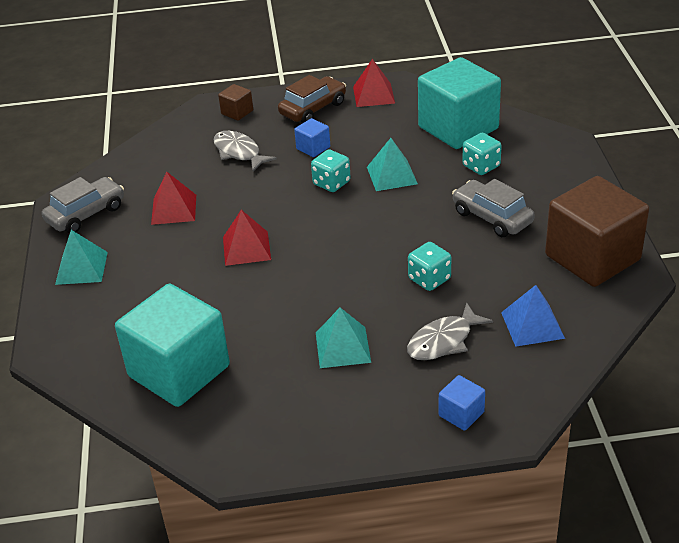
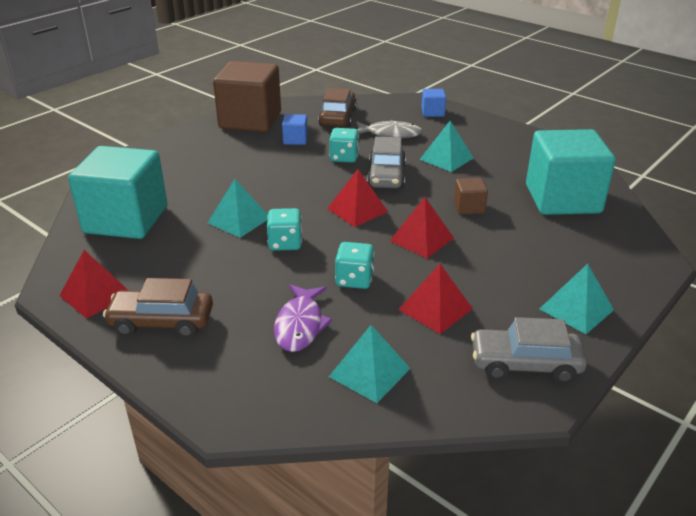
camera: 135 degrees left, 5 degrees down
grey fish [213,131,277,171] -> purple fish [274,284,333,352]
brown cube [218,84,253,121] -> brown cube moved to [454,178,488,215]
blue cube [294,118,330,157] -> blue cube moved to [282,114,308,145]
grey car [452,179,535,237] -> grey car moved to [367,137,406,189]
turquoise dice [462,133,502,175] -> turquoise dice moved to [335,242,375,289]
blue pyramid [501,285,565,347] -> brown car [318,88,357,128]
none -> red pyramid [327,169,388,227]
none -> turquoise pyramid [329,325,411,403]

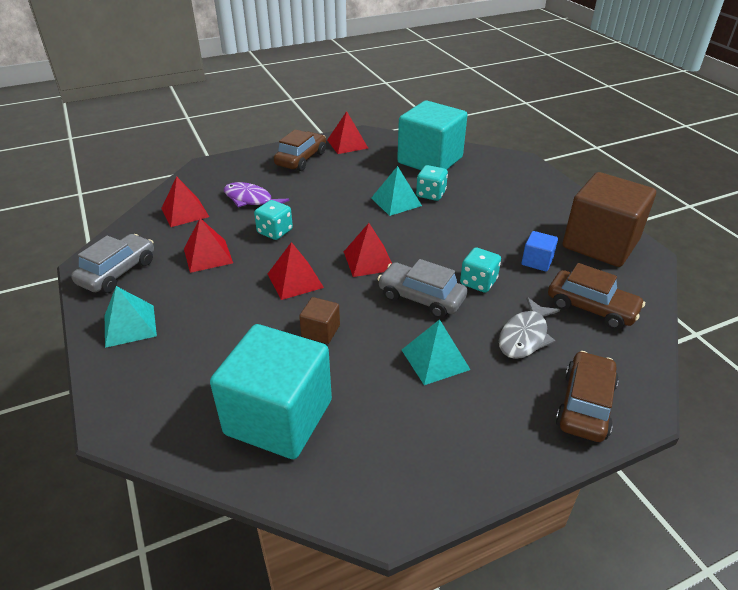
camera: 115 degrees right, 5 degrees up
turquoise dice [267,208,302,251] -> turquoise dice moved to [416,165,448,201]
turquoise pyramid [329,325,411,403] -> red pyramid [161,176,209,227]
blue cube [421,89,446,117] -> brown car [555,351,619,442]

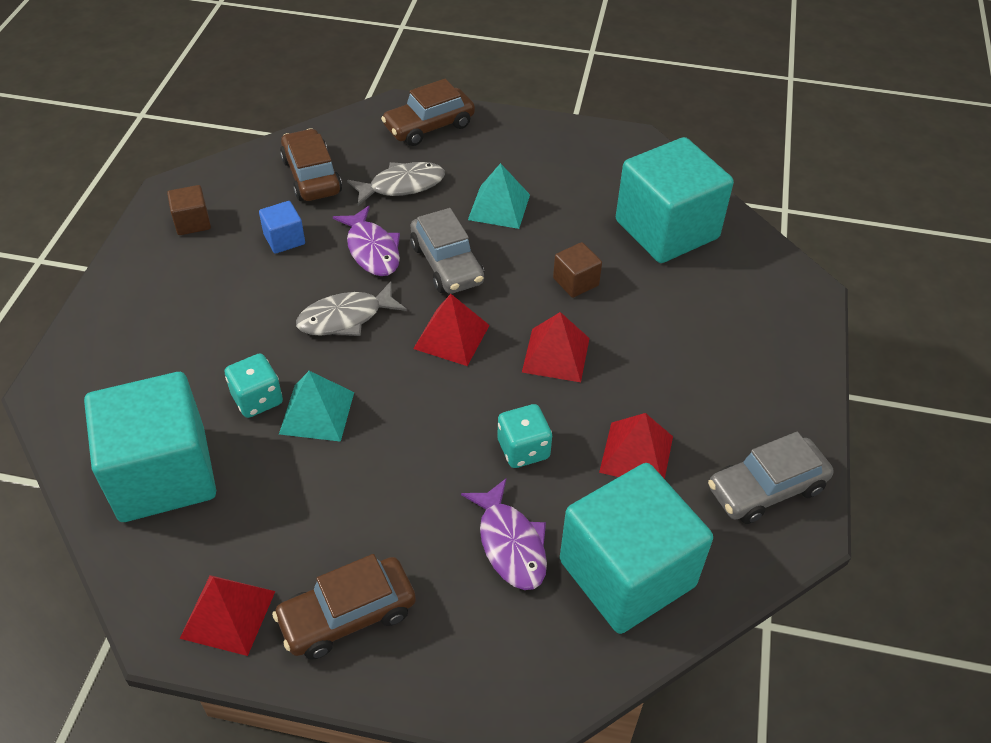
camera: 145 degrees left, 10 degrees up
turquoise pyramid [105,286,157,348] -> none
red pyramid [161,176,209,227] -> turquoise cube [560,463,713,634]
turquoise dice [460,247,501,293] -> purple fish [333,206,400,276]
brown cube [563,172,656,267] -> brown cube [167,185,211,235], size x0.42
none -> grey fish [296,281,407,336]

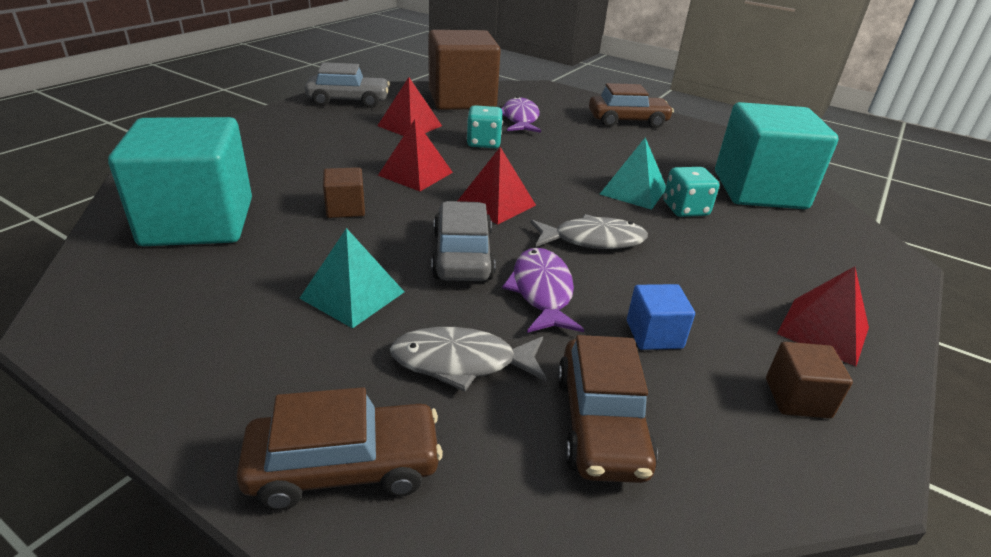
camera: 160 degrees left, 15 degrees down
red pyramid [179,575,275,656] -> red pyramid moved to [777,266,869,366]
turquoise cube [560,463,713,634] -> brown cube [428,30,501,110]

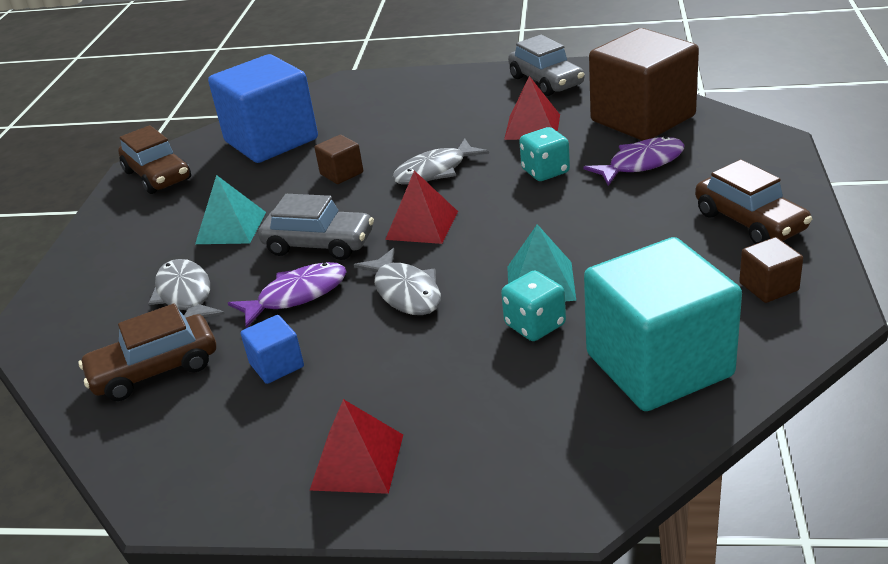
camera: 70 degrees right, 0 degrees up
turquoise cube [108,117,252,246] -> blue cube [208,54,318,163]
brown car [236,387,443,510] -> brown car moved to [118,125,191,194]
red pyramid [378,119,453,191] -> grey fish [392,138,489,185]
grey car [431,201,496,281] -> grey car turned 45 degrees clockwise [258,194,374,260]
brown cube [766,342,853,418] -> brown cube moved to [739,237,803,303]

